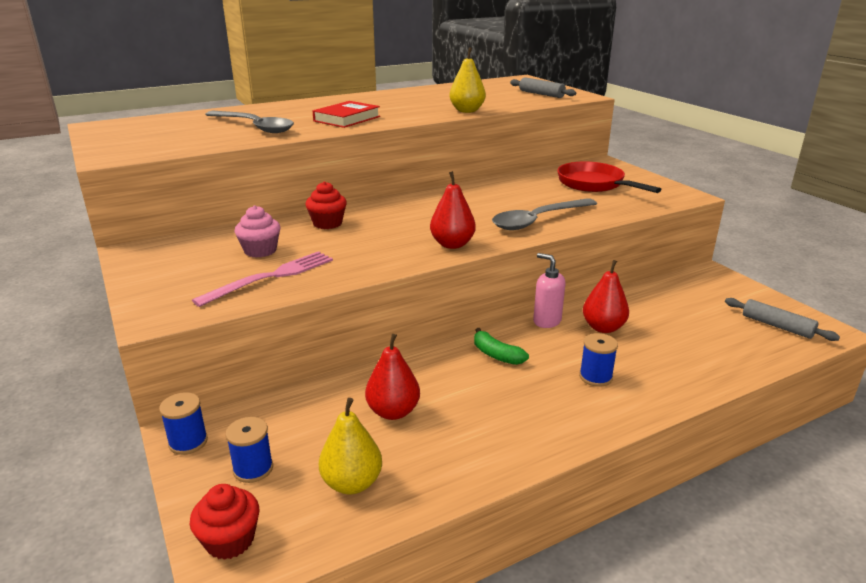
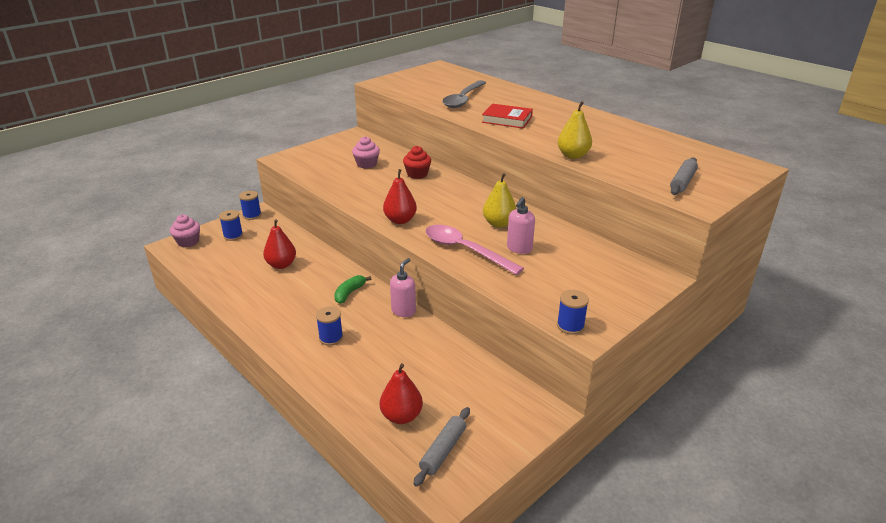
camera: 75 degrees right, 5 degrees up
red cupcake [190,484,259,560] -> pink cupcake [170,215,200,247]
pink fork [192,251,333,307] -> none
yellow pear [319,398,382,494] -> yellow pear moved to [483,173,517,228]
grey spoon [492,198,597,230] -> pink spoon [426,225,524,275]
red pan [557,161,662,193] -> none
red pear [583,260,629,333] -> red pear moved to [380,363,423,424]
none -> pink soap dispenser [507,197,535,254]
none -> blue spool [557,290,589,335]

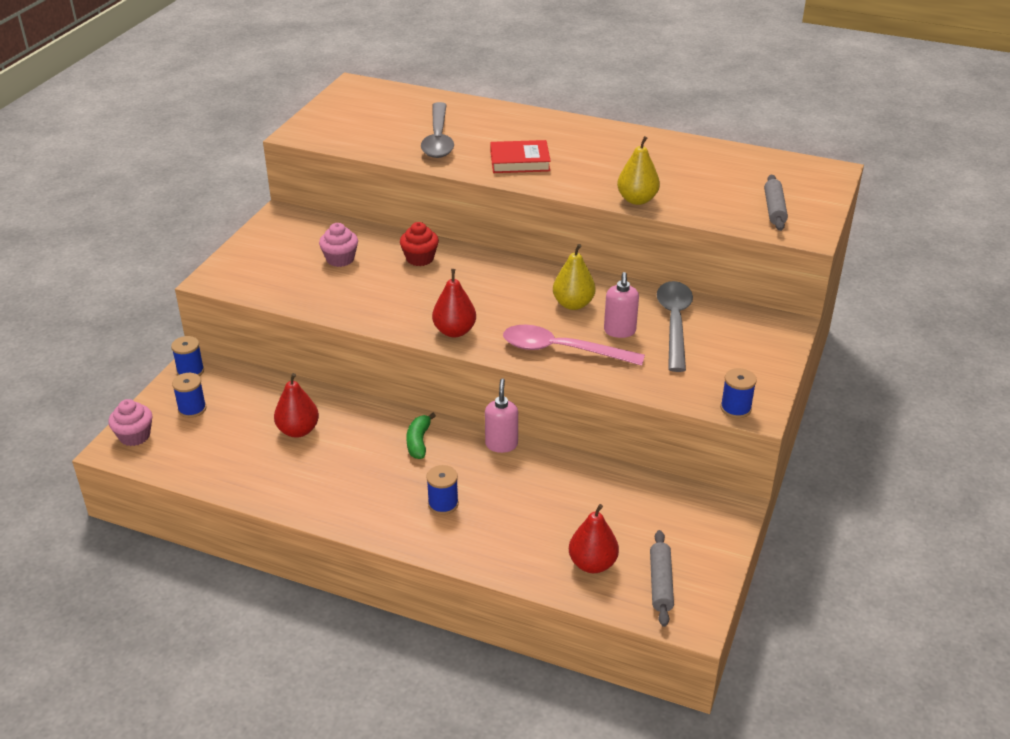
camera: 25 degrees left, 5 degrees up
none -> grey spoon [657,281,693,372]

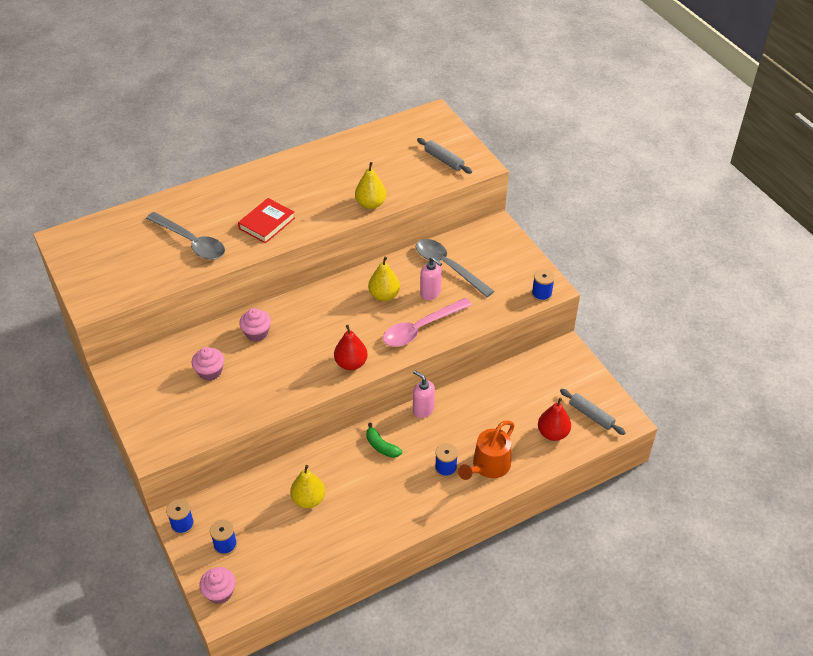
camera: 50 degrees left, 10 degrees up
red pear [274,373,319,438] -> yellow pear [290,465,325,508]
red cupcake [400,222,439,266] -> pink cupcake [239,308,271,342]
none -> orange watering can [458,420,515,480]

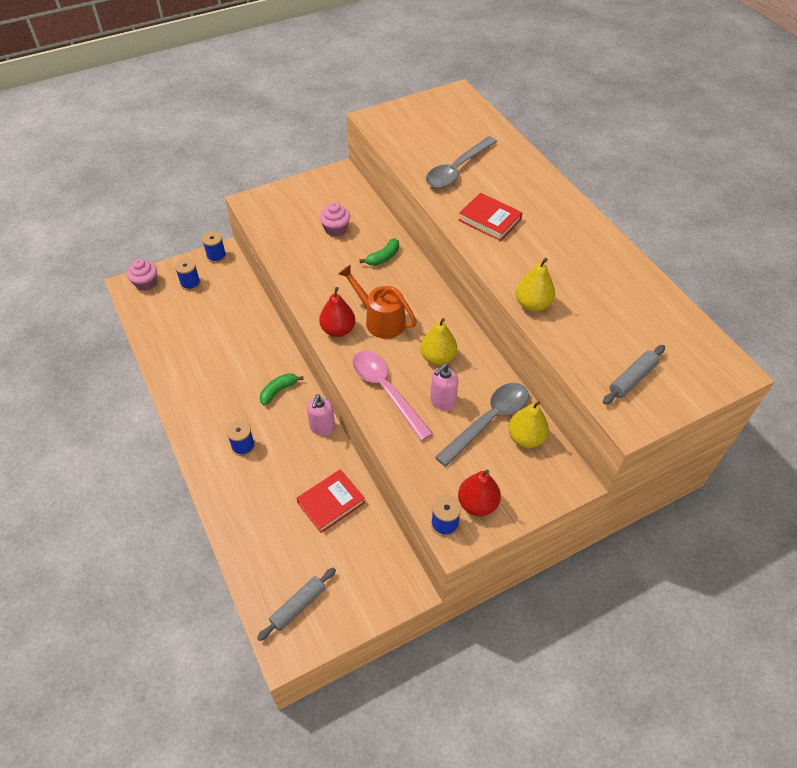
camera: 90 degrees right, 5 degrees up
pink cupcake [239,308,271,342] -> green banana [360,238,399,266]
yellow pear [290,465,325,508] -> yellow pear moved to [508,401,549,448]
pink soap dispenser [413,370,435,418] -> pink soap dispenser turned 150 degrees clockwise [307,394,335,436]
orange watering can [458,420,515,480] -> orange watering can moved to [338,265,417,339]
red pear [538,398,571,441] -> red pear moved to [458,470,501,516]
none -> red book [296,469,365,533]

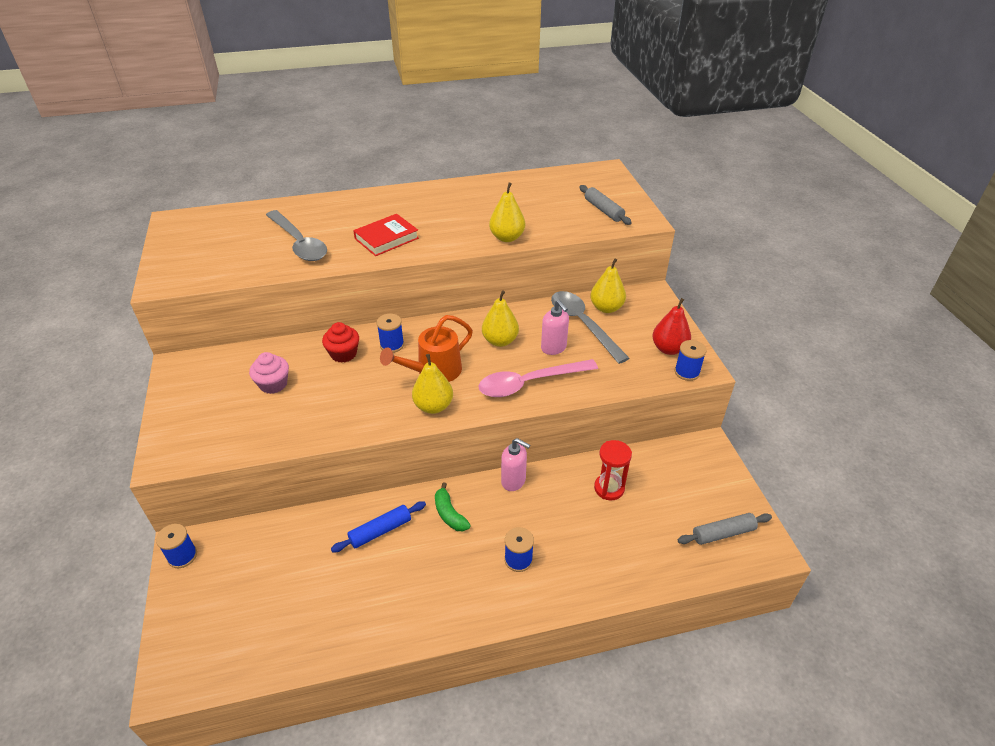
camera: 75 degrees left, 10 degrees down
pink cupcake [127,259,157,291] -> none
blue spool [175,258,200,291] -> blue spool moved to [376,314,404,353]
grey rolling pin [257,567,336,641] -> grey rolling pin turned 75 degrees counterclockwise [678,513,772,545]
red book [296,469,365,533] -> red hourglass [594,440,632,500]
red pear [319,287,355,337] -> yellow pear [412,354,453,414]
green banana [360,238,399,266] -> red cupcake [322,322,359,363]
none -> blue rolling pin [331,501,426,552]

